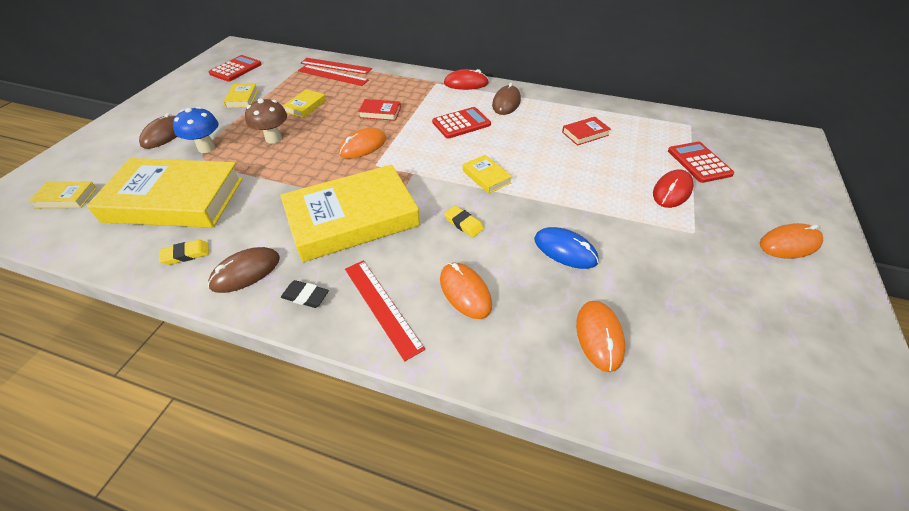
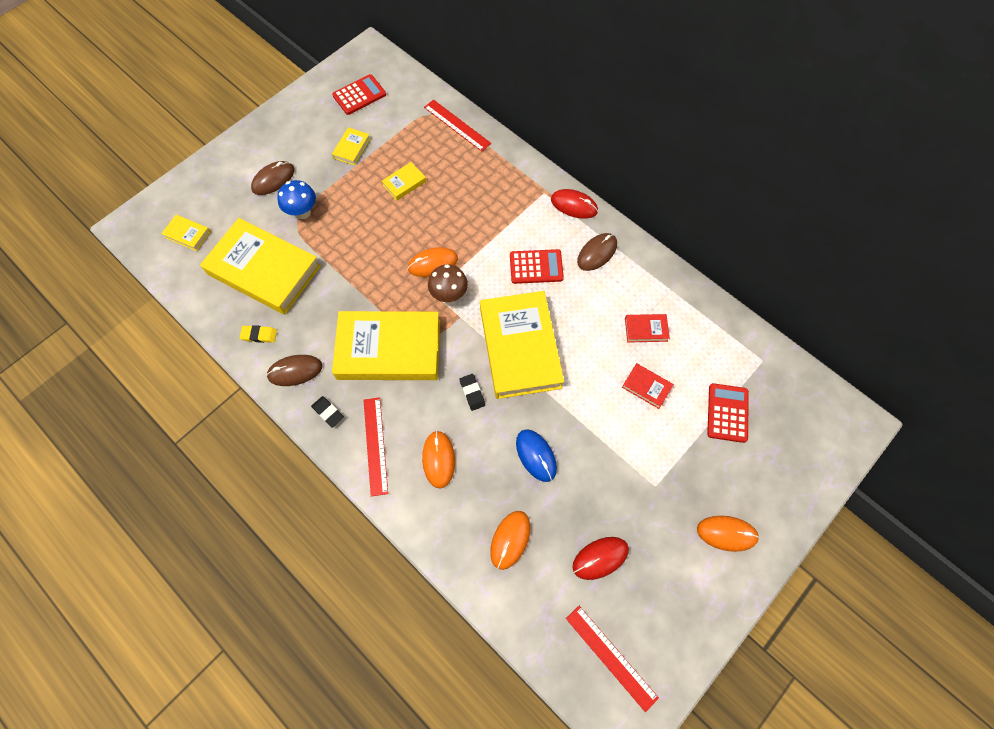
camera: 25 degrees right, 20 degrees up
brown mushroom [245,98,287,144] -> brown mushroom moved to [428,264,468,303]
red ruler [298,65,369,86] -> red ruler moved to [566,606,659,712]
red book [358,99,401,121] -> red book moved to [622,363,674,409]
yellow eraser [444,206,484,237] -> black eraser [459,374,485,411]
yellow book [463,155,512,194] -> yellow book [480,291,564,399], size x2.43
red mouse [653,169,694,208] -> red mouse moved to [572,537,629,580]

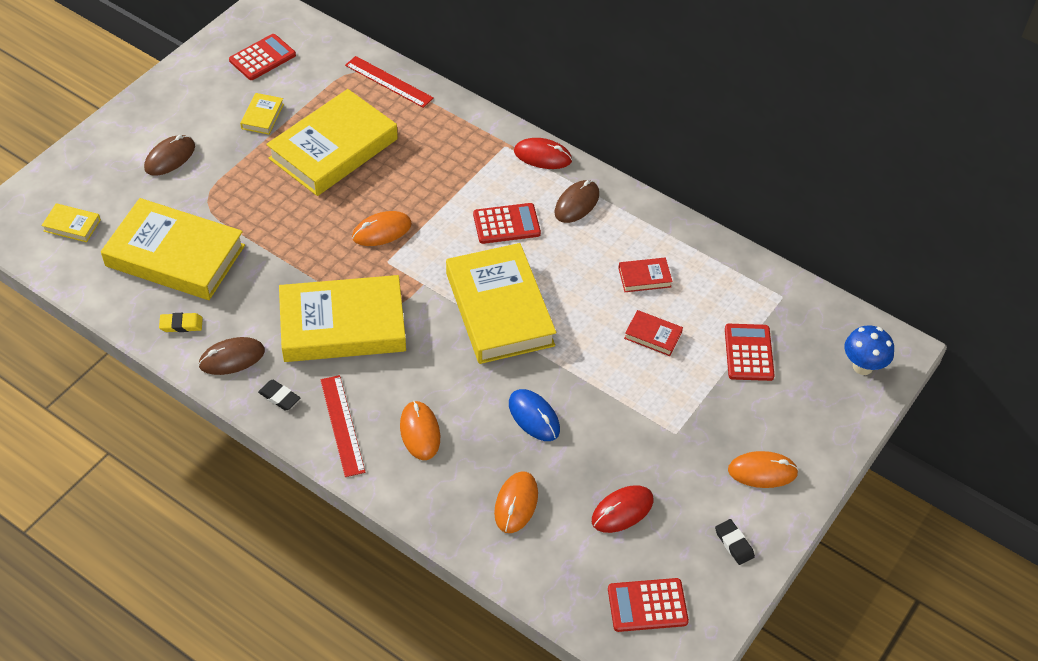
camera: 10 degrees left, 15 degrees down
blue mushroom [277,180,316,219] -> blue mushroom moved to [845,326,894,375]
yellow book [382,162,426,201] -> yellow book [266,89,398,196], size x2.43
brown mushroom [428,264,468,303] -> none
black eraser [459,374,485,411] -> black eraser moved to [715,519,755,565]
red ruler [566,606,659,712] -> red calculator [608,578,689,632]

